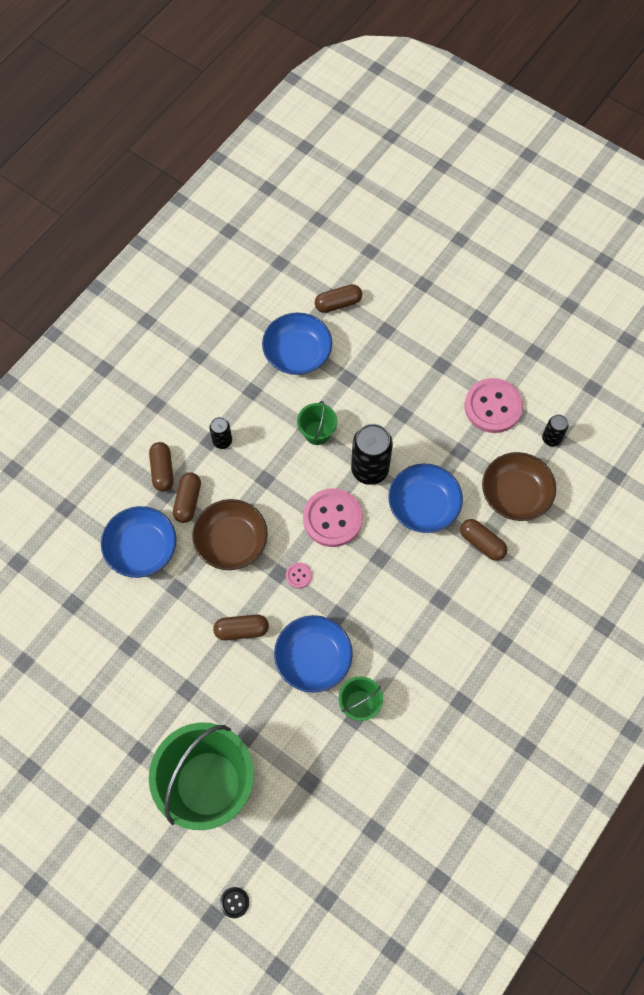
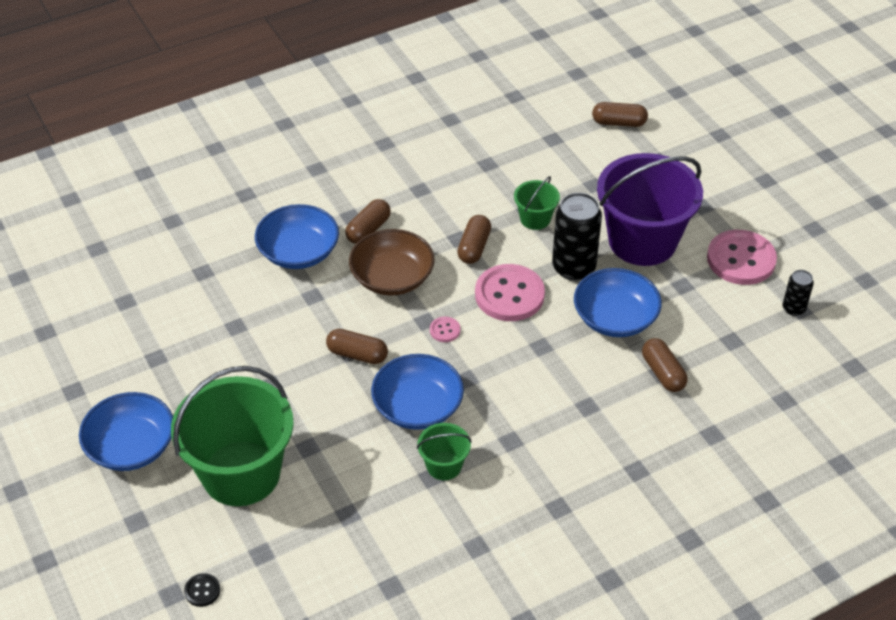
camera: 25 degrees right, 20 degrees down
brown capsule [149,442,174,492] -> brown capsule moved to [457,215,491,264]
black can [209,417,232,449] -> none
blue bowl [262,312,332,375] -> blue bowl moved to [79,392,173,471]
brown bowl [482,452,556,521] -> none
none -> purple bucket [597,153,703,266]

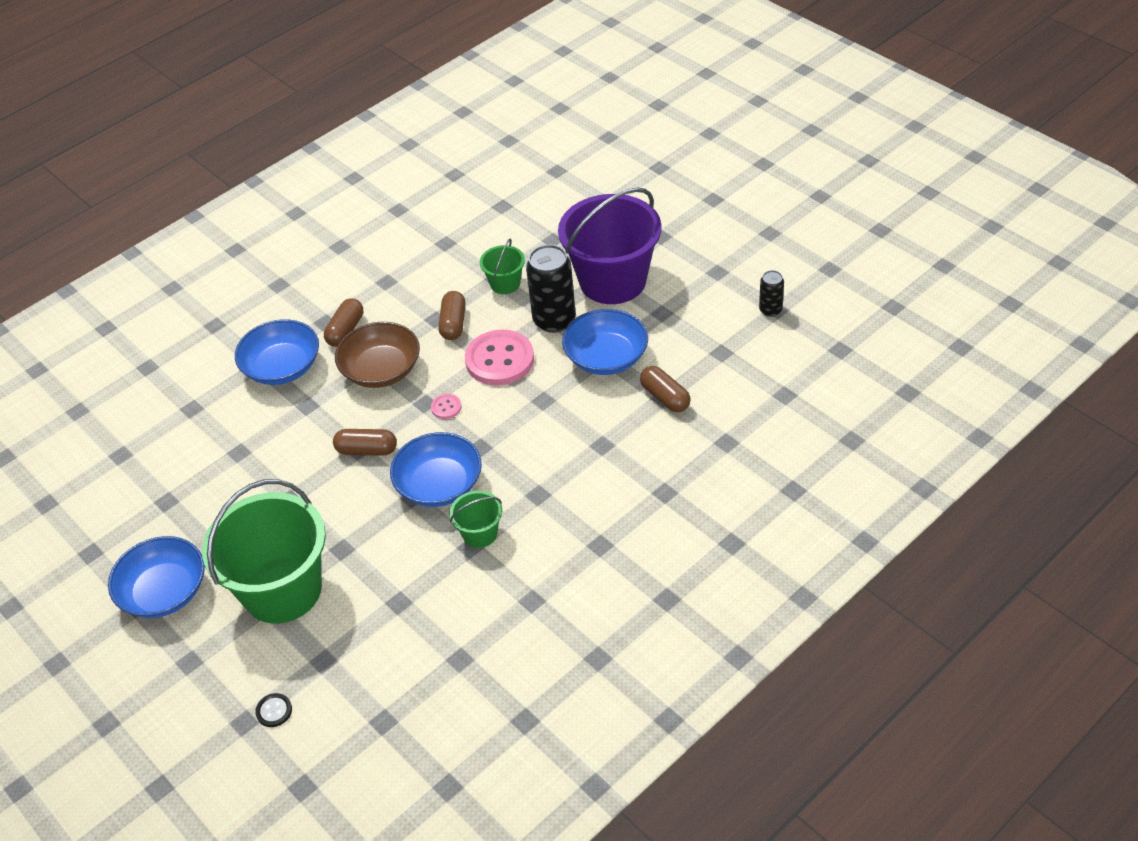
camera: 10 degrees left, 0 degrees up
brown capsule [592,102,648,127] -> none
pink button [707,230,777,285] -> none

